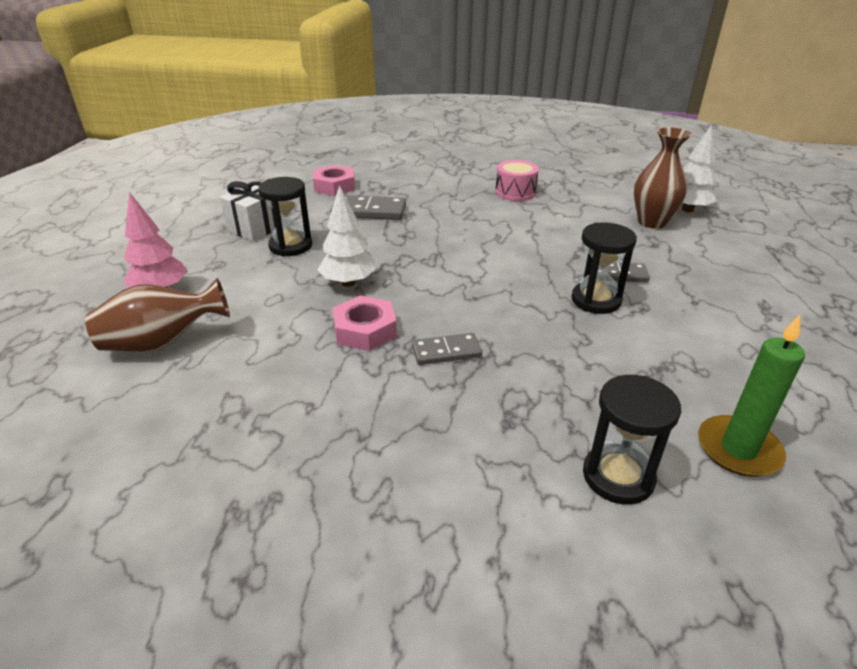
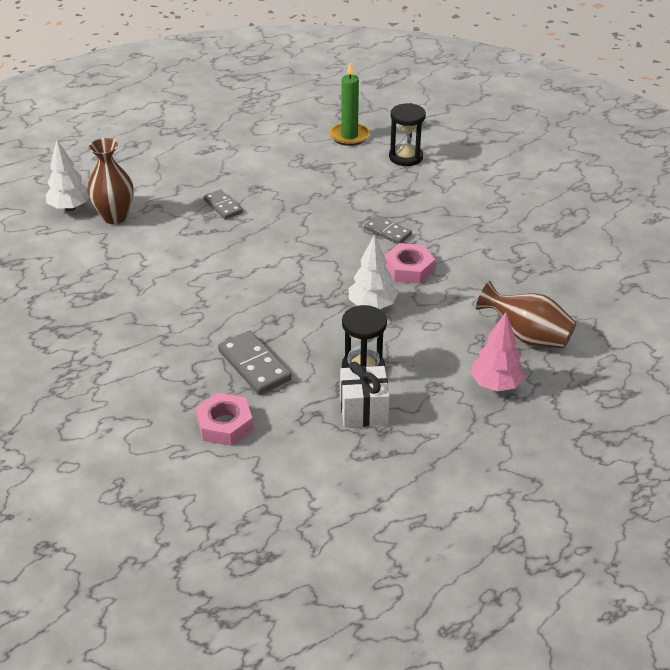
camera: 130 degrees left, 5 degrees up
pink drum [495,160,539,201] -> none
black hourglass [571,222,637,314] -> none

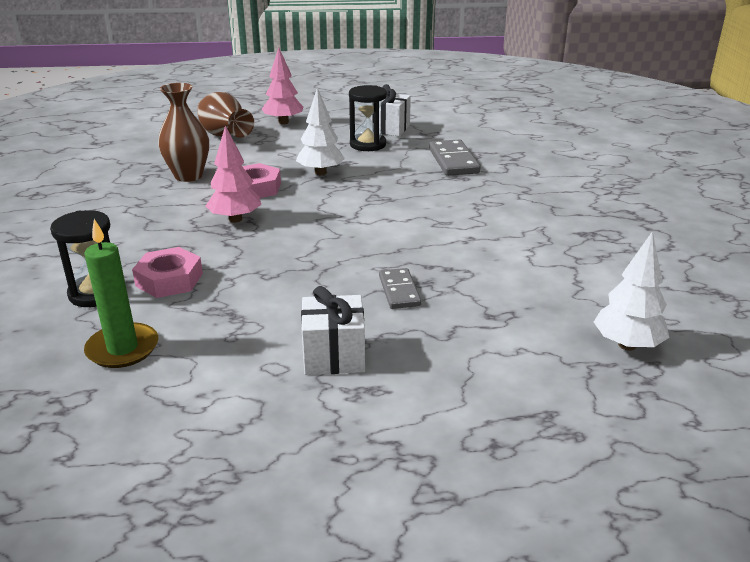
camera: 155 degrees left, 10 degrees down
brown vase [87,138,134,224] -> brown vase moved to [158,83,209,182]
pink nut [196,393,253,446] -> pink nut moved to [132,247,203,298]
grey domino [364,215,412,244] -> pink tree [206,125,261,223]
none -> white gift [301,286,365,375]

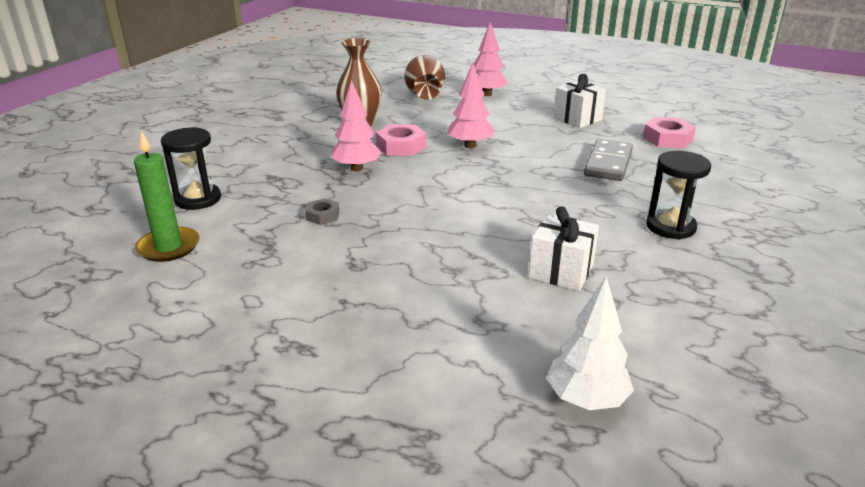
camera: 30 degrees right, 0 degrees up
pink nut [132,247,203,298] -> pink nut moved to [643,117,696,149]
white tree [296,87,345,175] -> pink tree [447,62,495,148]
white gift [301,286,365,375] -> white gift moved to [528,206,599,291]
black hourglass [349,85,387,151] -> black hourglass moved to [646,151,711,239]
grey domino [379,268,421,309] -> none
none -> grey nut [305,198,339,225]

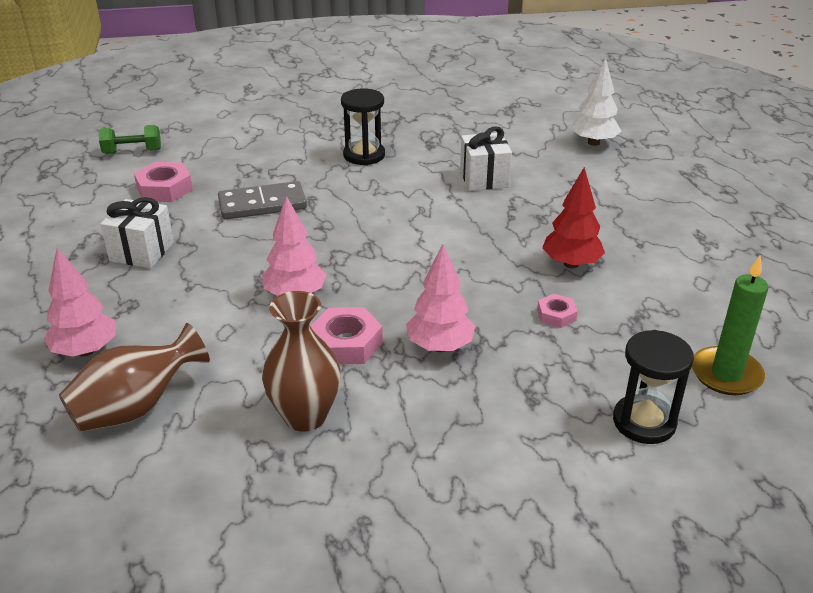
camera: 125 degrees left, 5 degrees up
grey nut [305,198,339,225] -> pink nut [537,294,578,328]
none -> green dumbbell [99,125,161,154]
none -> red tree [542,167,605,269]

